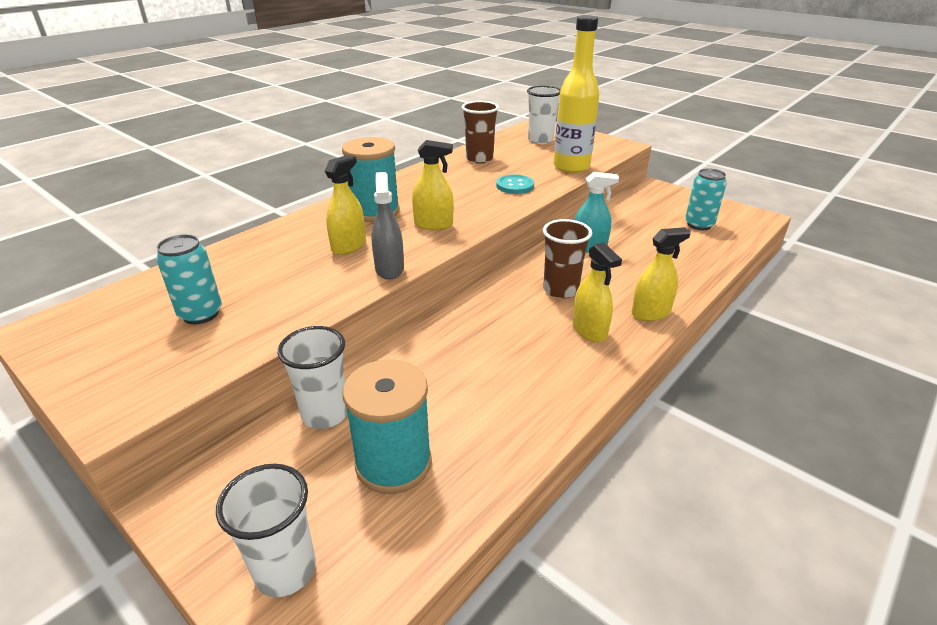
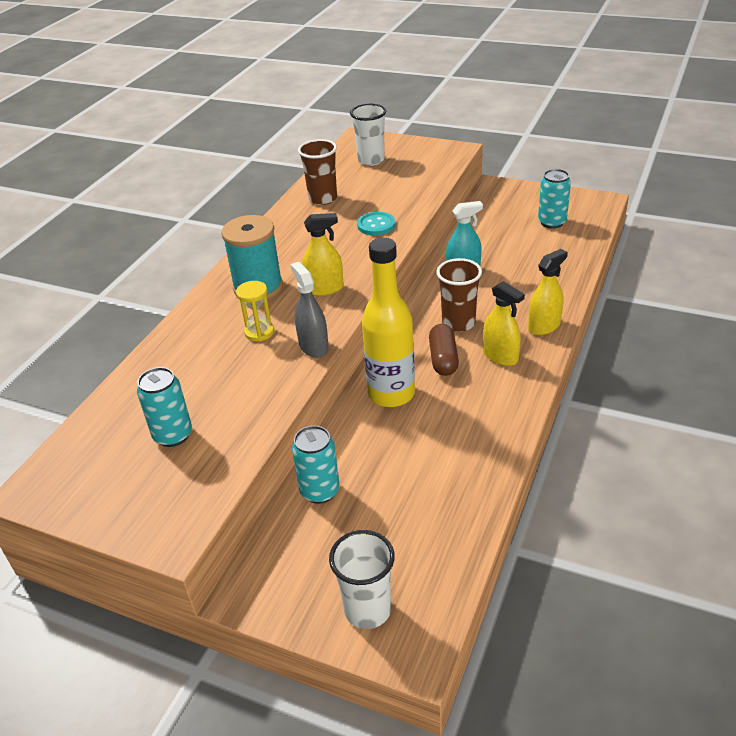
camera: 15 degrees left, 5 degrees up
white cup [278,326,347,429] -> turquoise can [292,426,340,504]
yellow spray bottle [325,155,366,255] -> yellow hourglass [236,281,274,341]
turquoise spool [342,359,432,494] -> none
yellow bottle [554,15,599,173] -> yellow bottle moved to [362,238,415,407]
none -> brown capsule [429,324,459,376]

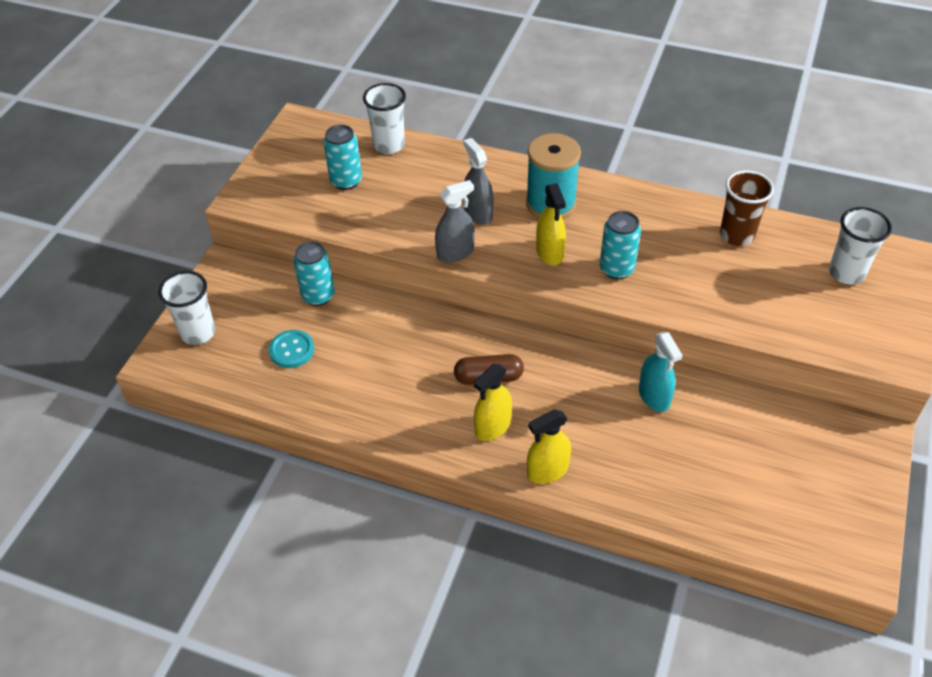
camera: 85 degrees right, 10 degrees up
yellow hourglass [236,281,274,341] -> grey spray bottle [464,138,493,225]
turquoise button [357,212,396,236] -> turquoise button moved to [269,330,314,368]
yellow bottle [362,238,415,407] -> none
brown cup [436,258,482,332] -> none
yellow spray bottle [528,249,568,335] -> yellow spray bottle turned 105 degrees clockwise [527,410,571,484]
turquoise can [538,169,571,229] -> turquoise can moved to [600,211,641,280]
none -> white cup [363,83,406,154]

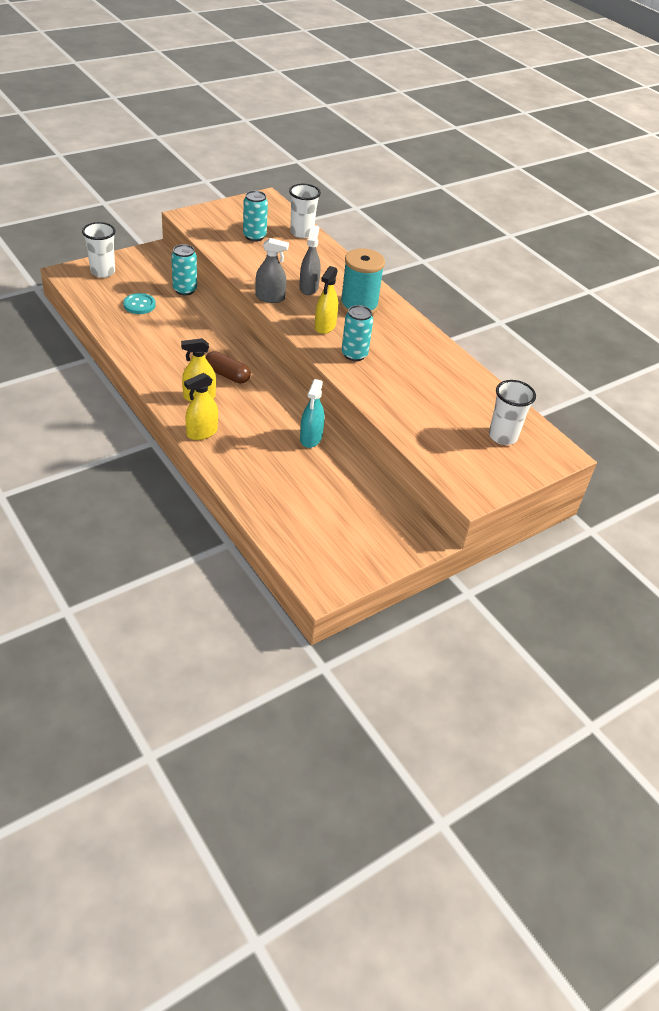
camera: 30 degrees right, 5 degrees down
yellow spray bottle [527,410,571,484] -> yellow spray bottle turned 45 degrees counterclockwise [184,373,218,440]
brown cup [720,170,774,246] -> none

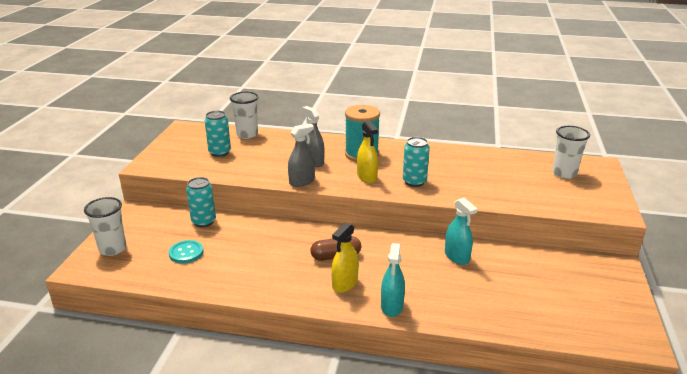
camera: 40 degrees left, 15 degrees down
yellow spray bottle [184,373,218,440] -> turquoise spray bottle [381,243,405,317]

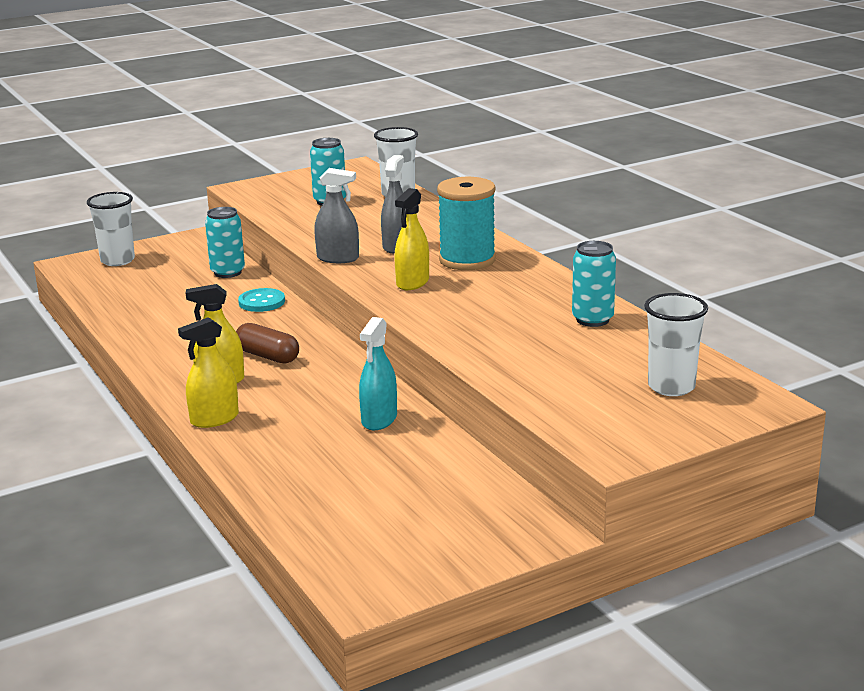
camera: 50 degrees right, 5 degrees down
turquoise button [169,240,203,264] -> turquoise button moved to [238,288,285,312]
turquoise spray bottle [381,243,405,317] -> yellow spray bottle [178,317,239,428]
turquoise can [403,137,430,187] -> turquoise can moved to [572,241,616,327]

